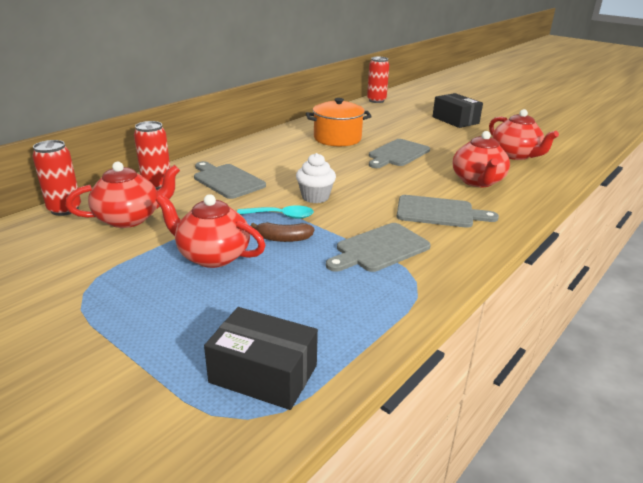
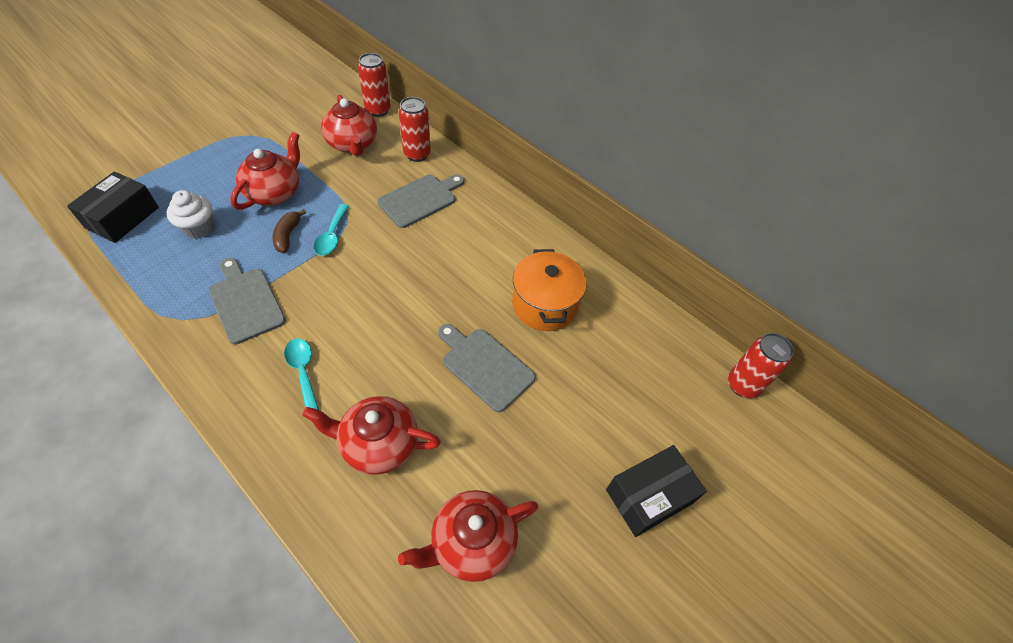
camera: 90 degrees right, 25 degrees up
white cupcake [296,153,336,203] -> white cupcake moved to [166,190,214,239]
grey cutting board [397,195,499,228] -> turquoise spoon [284,338,319,410]

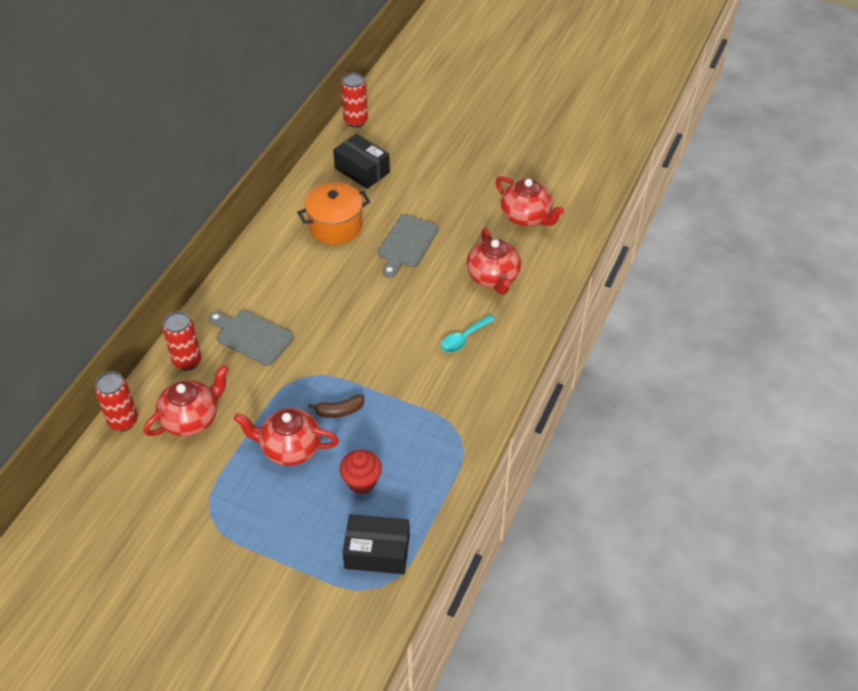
camera: 105 degrees left, 5 degrees down
white cupcake [166,190,214,239] -> red cupcake [339,450,382,494]
grey cutting board [209,258,286,344] -> none
turquoise spoon [314,204,349,256] -> none
black box [606,445,707,537] -> black box moved to [333,134,390,189]

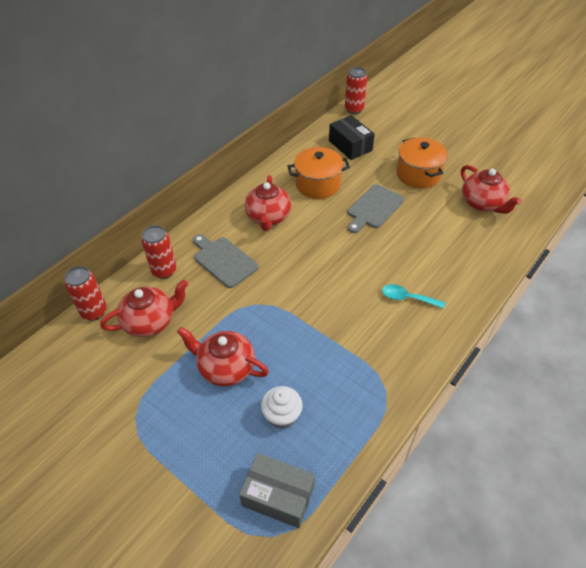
camera: 15 degrees right, 0 degrees up
brown banana [308,395,364,418] -> none
red cupcake [339,450,382,494] -> white cupcake [261,386,303,429]
black box [342,514,410,574] -> grey box [239,453,315,528]
turquoise spoon [441,315,495,353] -> turquoise spoon turned 45 degrees clockwise [382,284,445,309]
red teapot [467,228,521,295] -> red teapot moved to [245,175,291,231]
none -> orange pot [397,137,448,188]

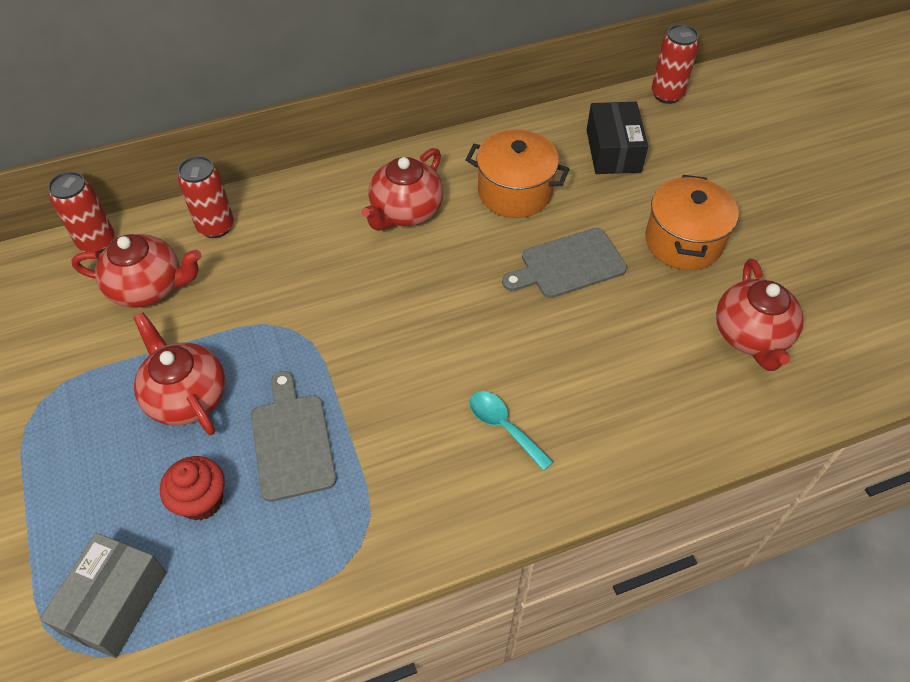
camera: 30 degrees right, 5 degrees up
grey cutting board [193,234,259,288] -> grey cutting board moved to [251,371,337,502]
grey box [239,453,315,528] -> grey box turned 60 degrees clockwise [40,533,167,658]
white cupcake [261,386,303,429] -> red cupcake [160,456,225,521]

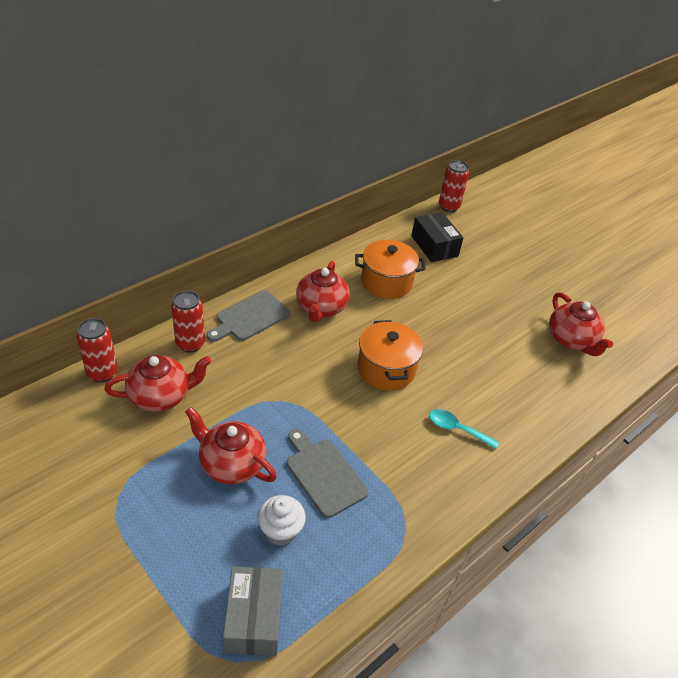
camera: 25 degrees left, 10 degrees down
red cupcake [160,456,225,521] -> white cupcake [258,495,306,546]
grey cutting board [502,228,627,298] -> grey cutting board moved to [207,290,290,342]
orange pot [645,175,739,270] -> orange pot moved to [357,320,423,391]

